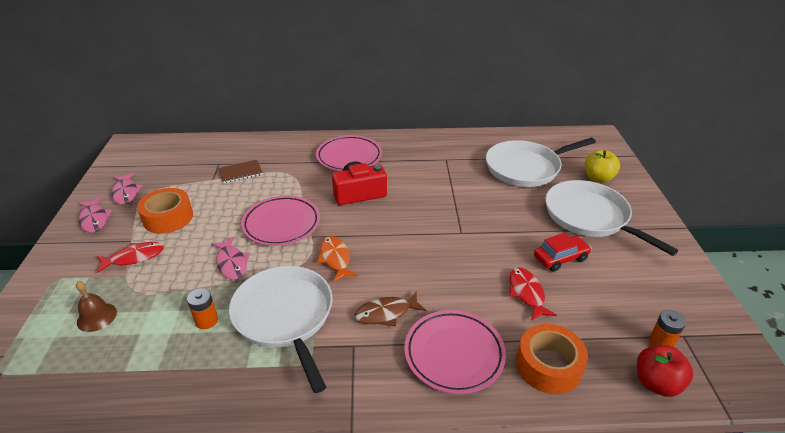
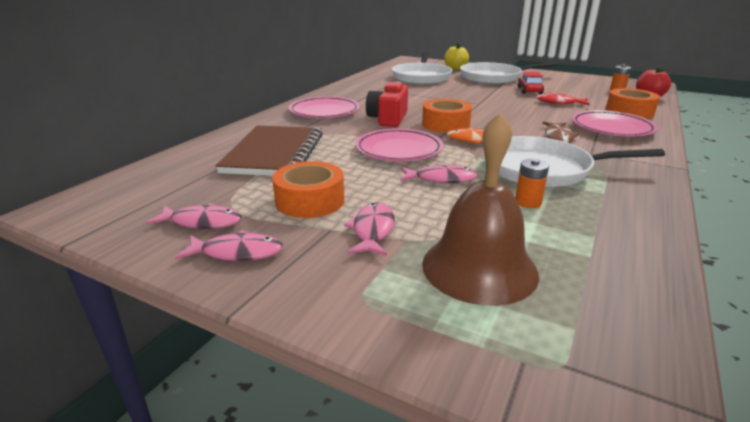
camera: 60 degrees left, 10 degrees down
brown bell [76,281,117,332] -> brown bell [422,112,539,306], size x2.07
red fish [97,242,164,273] -> pink fish [344,203,395,256]
brown notebook [219,160,263,183] -> brown notebook [216,126,323,176], size x2.22
none -> orange tape [422,99,472,133]

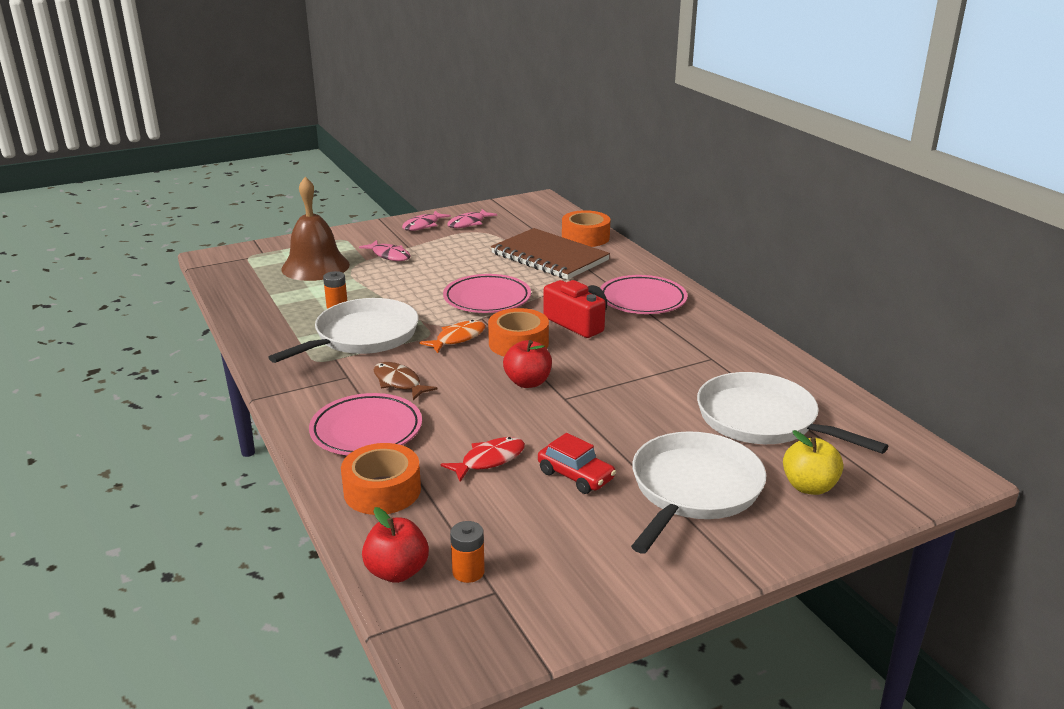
camera: 125 degrees right, 0 degrees up
orange tape [272,161,344,218] -> orange tape moved to [562,210,610,247]
pink fish [401,164,477,183] -> none
none -> red apple [503,340,552,388]

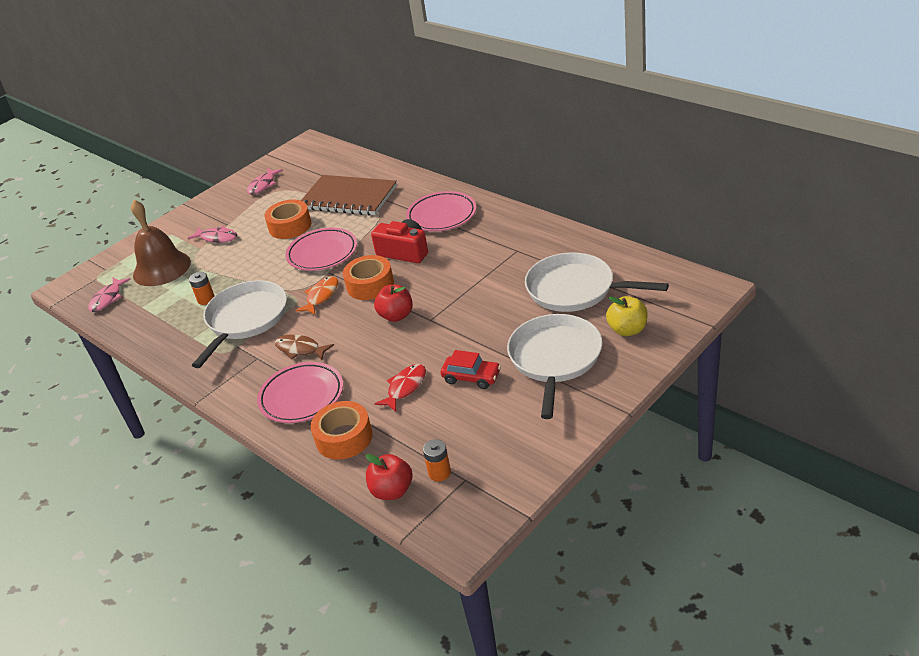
camera: 15 degrees left, 10 degrees up
pink fish [402,211,451,231] -> pink fish moved to [88,277,131,312]
orange tape [562,210,610,247] -> orange tape moved to [264,200,312,239]

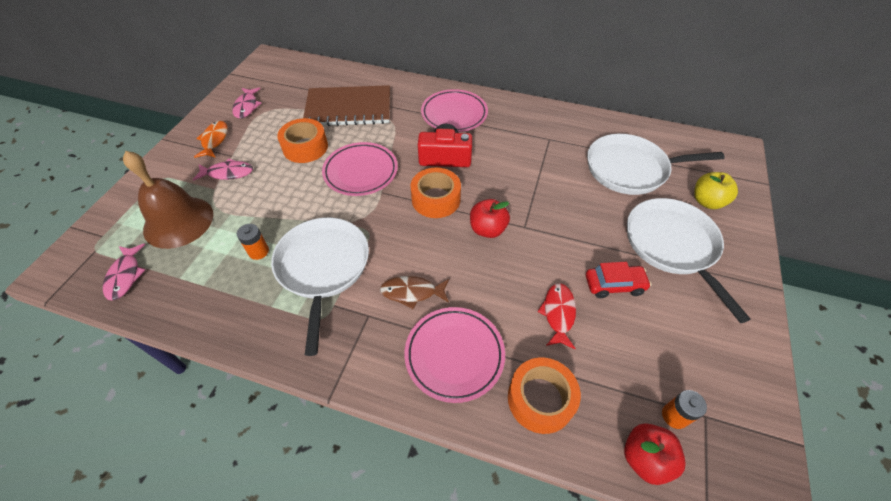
camera: 30 degrees left, 15 degrees up
orange fish [296,276,338,315] -> orange fish moved to [194,121,228,158]

